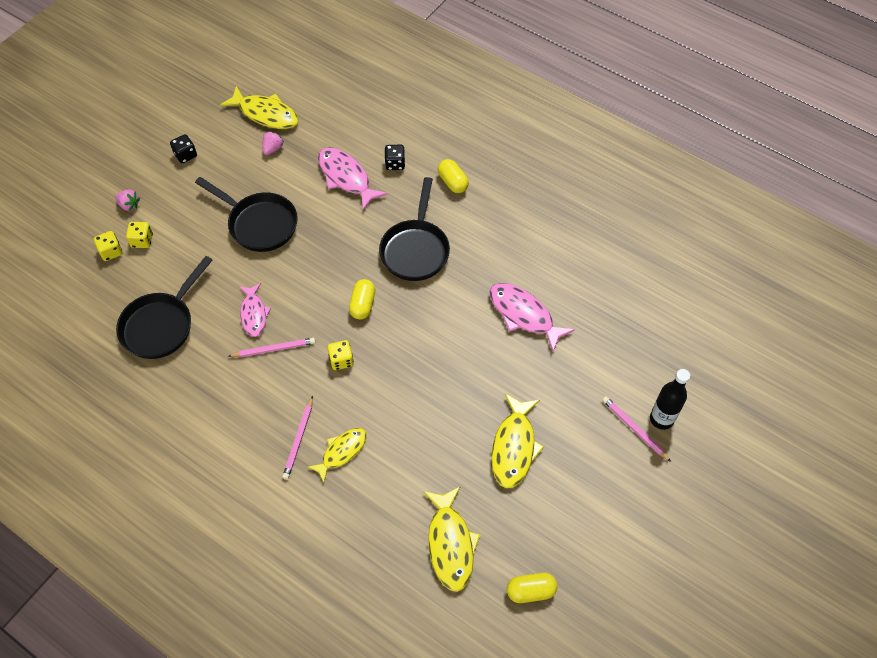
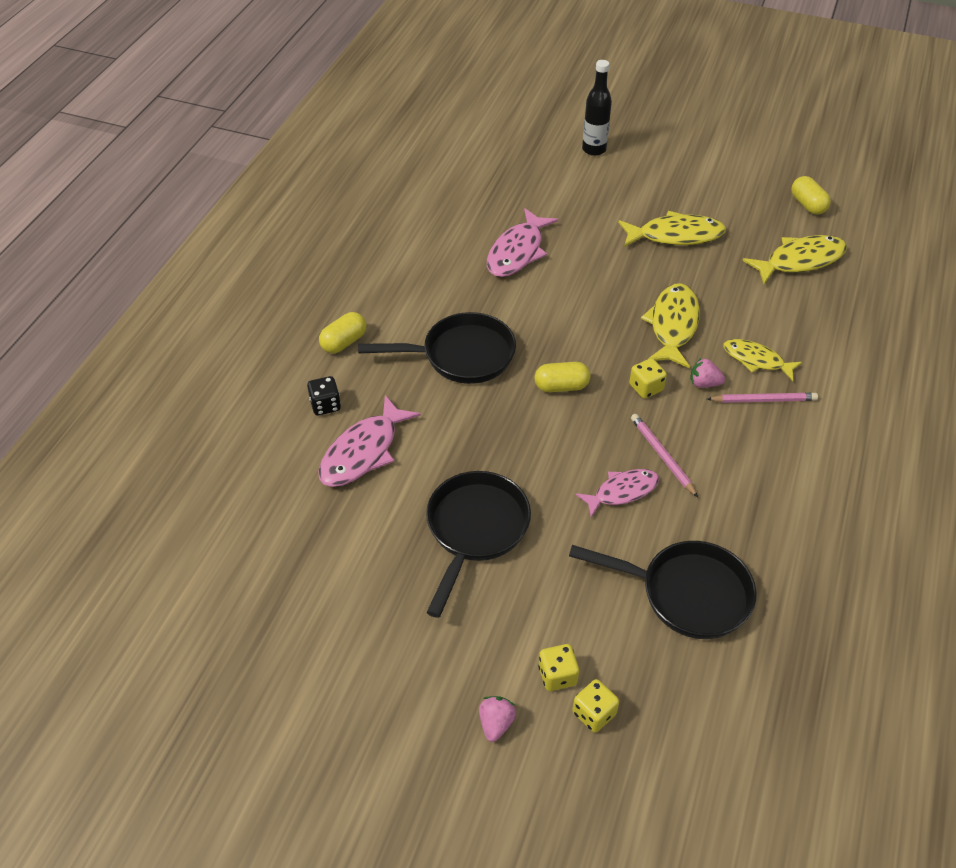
camera: 105 degrees left, 10 degrees down
black dice [170,134,197,163] -> none
yellow fish [220,86,299,129] -> yellow fish moved to [641,283,700,368]
pink strawberry [262,131,284,155] -> pink strawberry moved to [690,358,725,388]
pink pencil [602,396,671,462] -> none

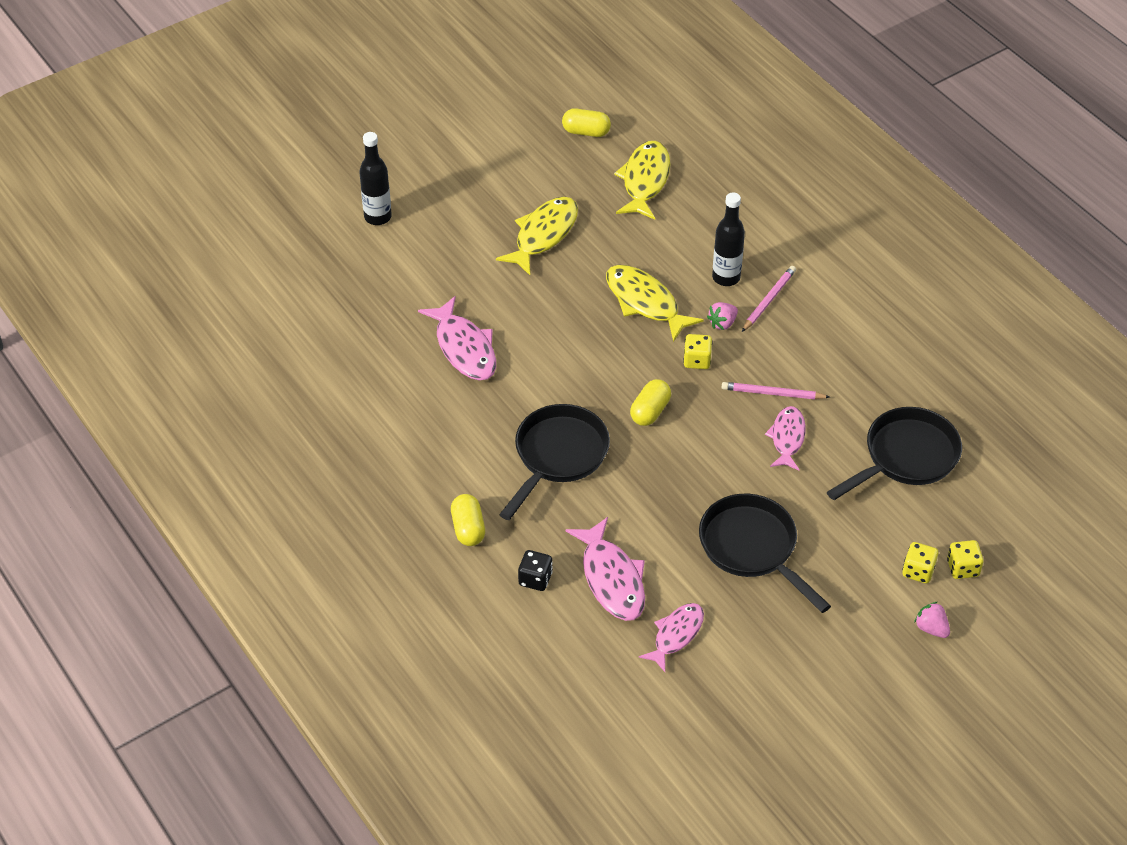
camera: 55 degrees left, 0 degrees up
yellow fish [723,339,802,381] -> black bottle [712,192,745,286]
none -> pink fish [639,603,704,672]

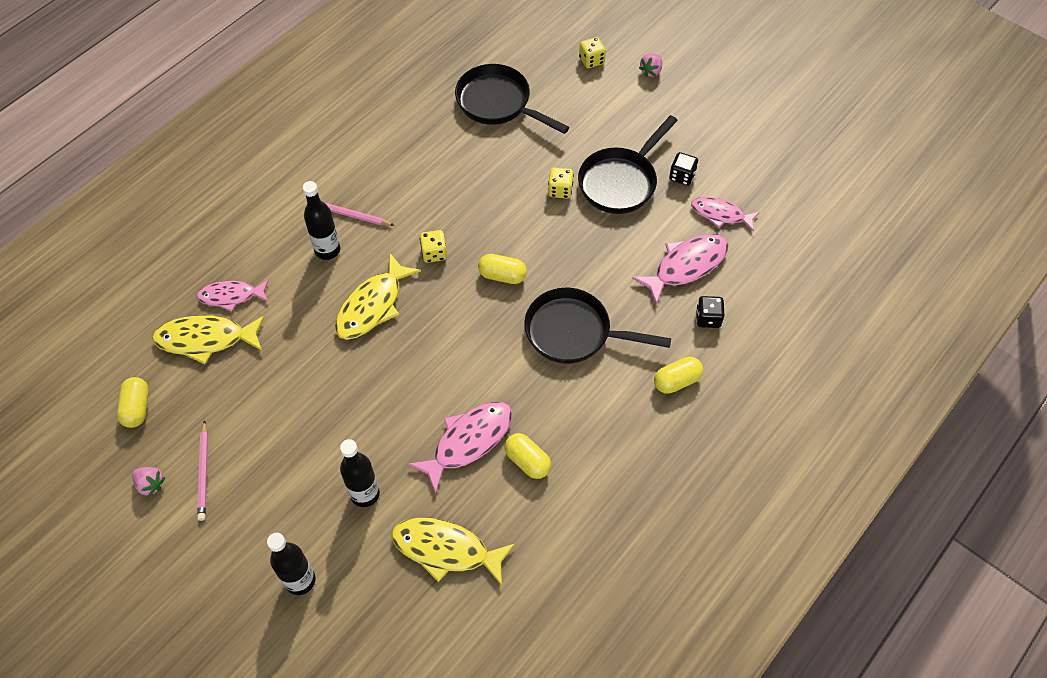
camera: 105 degrees left, 10 degrees up
yellow fish [496,197,578,275] -> yellow fish moved to [392,518,515,586]
pink strawberry [707,302,738,330] -> pink strawberry moved to [132,467,165,497]
pink pencil [722,382,830,399] -> pink pencil moved to [197,420,208,521]
pink fish [765,406,806,470] -> pink fish moved to [197,279,269,311]
yellow dice [902,542,938,583] -> yellow dice moved to [548,168,574,199]
none -> black bottle [340,439,380,507]
none -> yellow capsule [504,433,551,479]
none -> black dice [669,152,698,186]

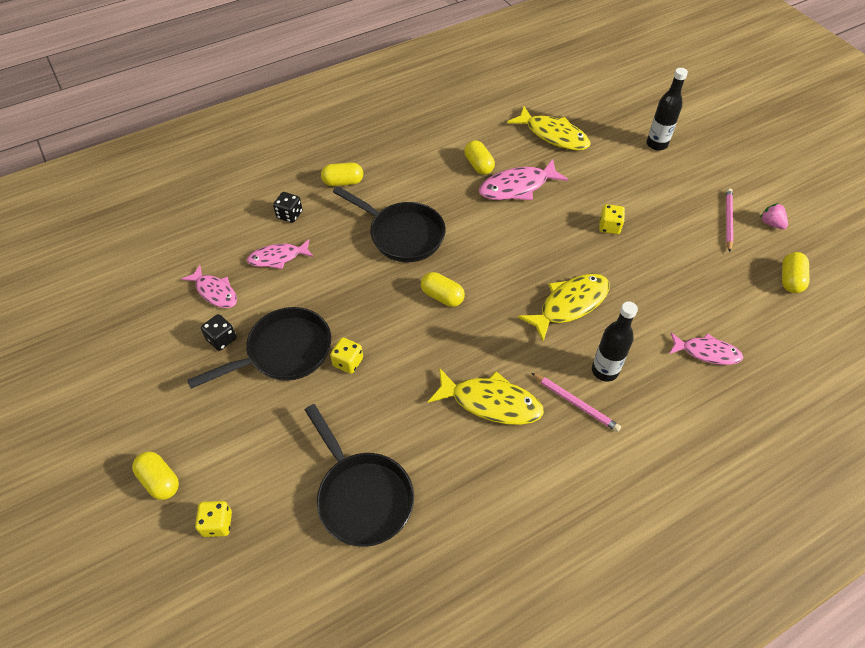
camera: 160 degrees left, 5 degrees down
yellow fish [152,315,265,364] -> yellow fish moved to [428,368,544,425]
black bottle [340,439,380,507] -> none
yellow dice [420,230,447,263] -> yellow dice moved to [599,204,625,234]
pink fish [632,234,728,305] -> pink fish [247,239,314,269], size x0.66
pink strawberry [639,54,662,77] -> yellow capsule [132,451,179,500]

